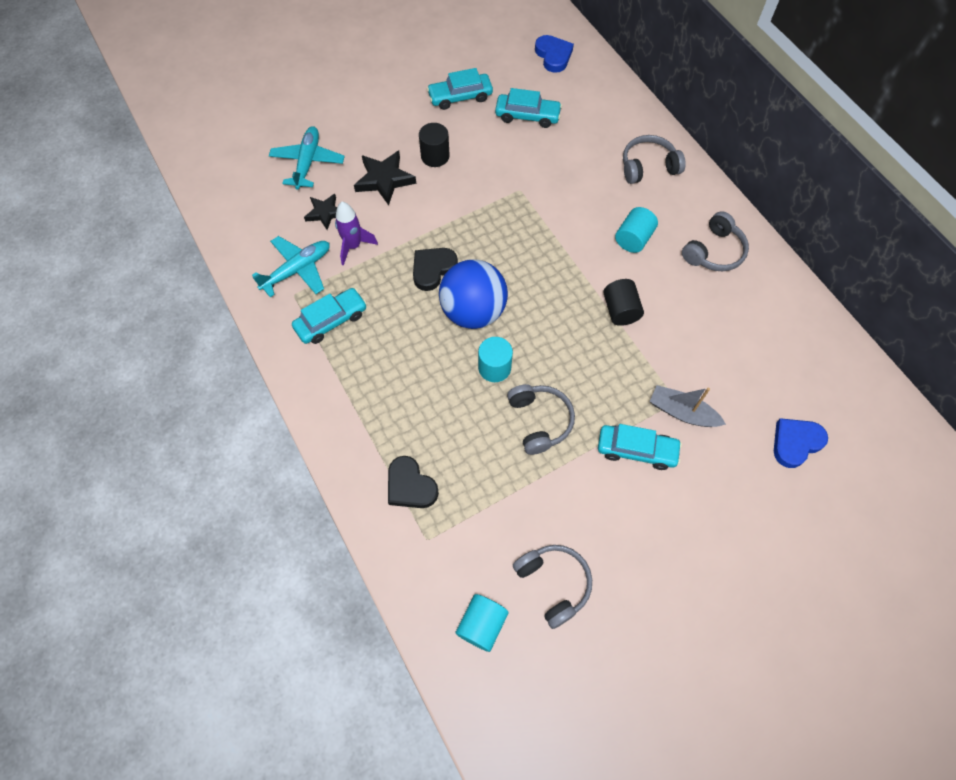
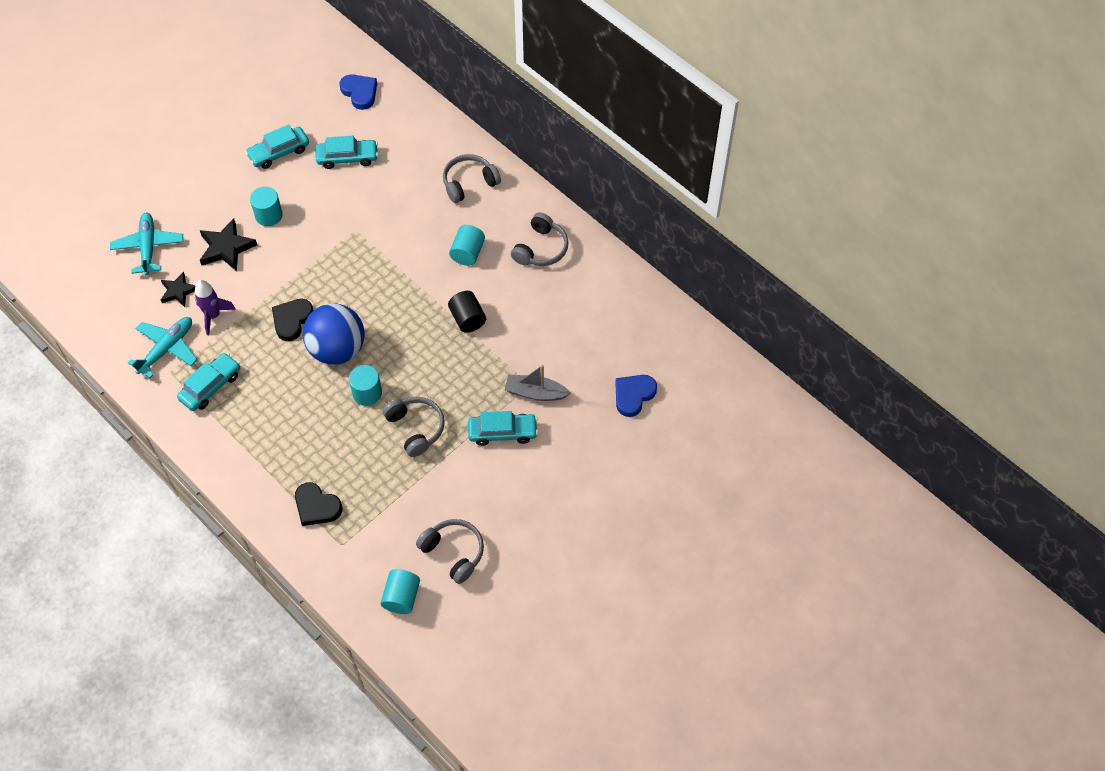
camera: 15 degrees left, 5 degrees down
black cylinder [419,123,450,167] -> turquoise cylinder [250,187,283,226]

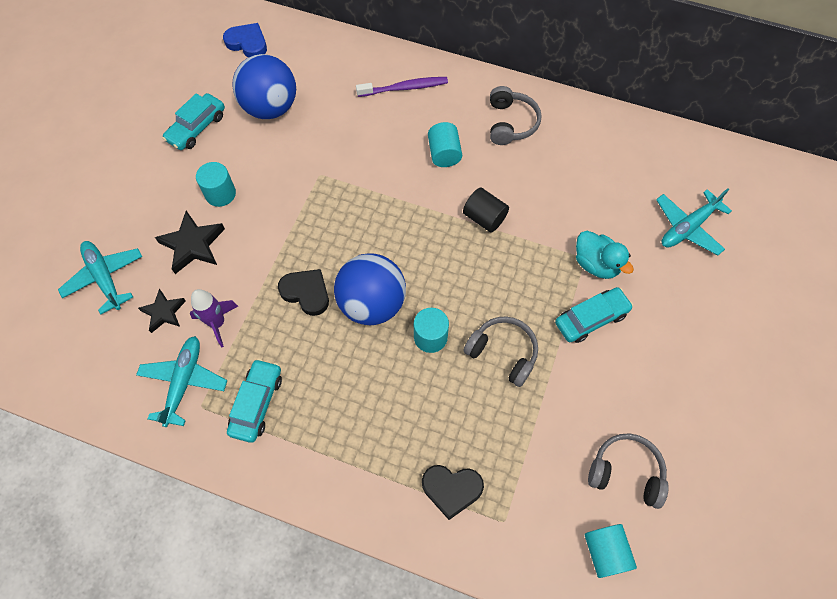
camera: 25 degrees left, 5 degrees up
black heart [272,299,314,341] -> black heart turned 120 degrees clockwise [278,269,329,316]
turquoise car [316,136,378,169] -> blue ball [232,54,296,119]
grey headphones [443,154,501,203] -> purple toothbrush [356,77,448,97]
grey boat [505,365,571,401] -> turquoise duck [576,231,634,279]
blue heart [615,375,657,417] -> turquoise plane [656,188,732,255]

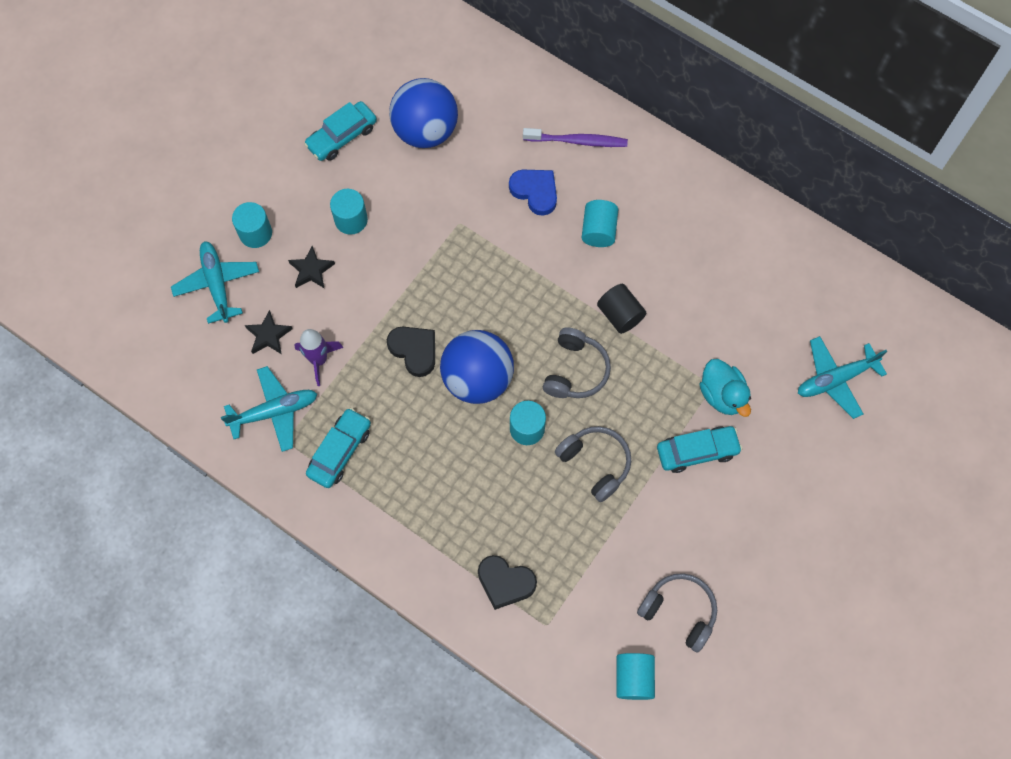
camera: 15 degrees right, 5 degrees up
turquoise plane [136,336,227,427] -> turquoise plane turned 45 degrees clockwise [221,366,317,452]
black star [155,211,225,274] -> black star [288,246,335,289], size x0.65
blue heart [223,23,267,58] -> blue heart moved to [509,170,557,216]
grey headphones [490,86,542,145] -> grey headphones moved to [543,327,611,398]
none -> turquoise cylinder [232,202,272,248]

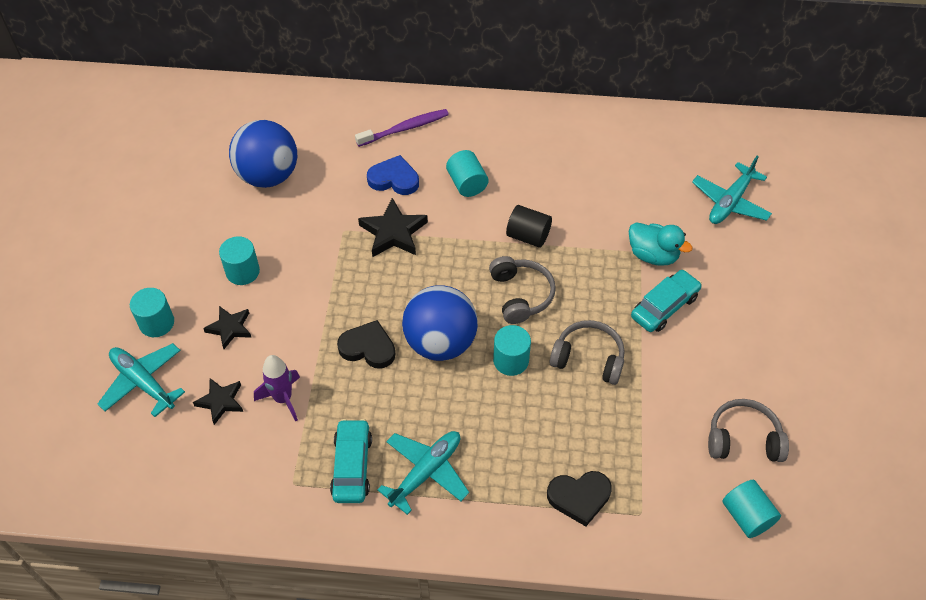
camera: 30 degrees left, 15 degrees down
turquoise plane [221,366,317,452] -> turquoise plane moved to [377,431,469,515]
turquoise car [304,101,377,161] -> none
none -> black star [358,198,428,257]

